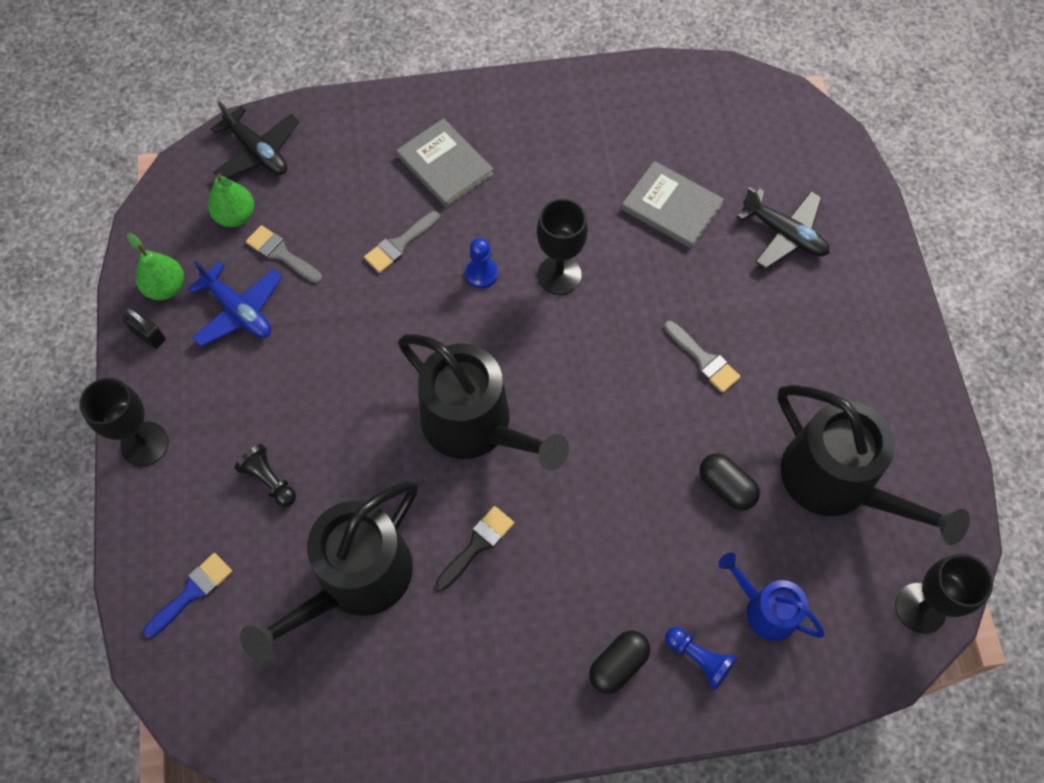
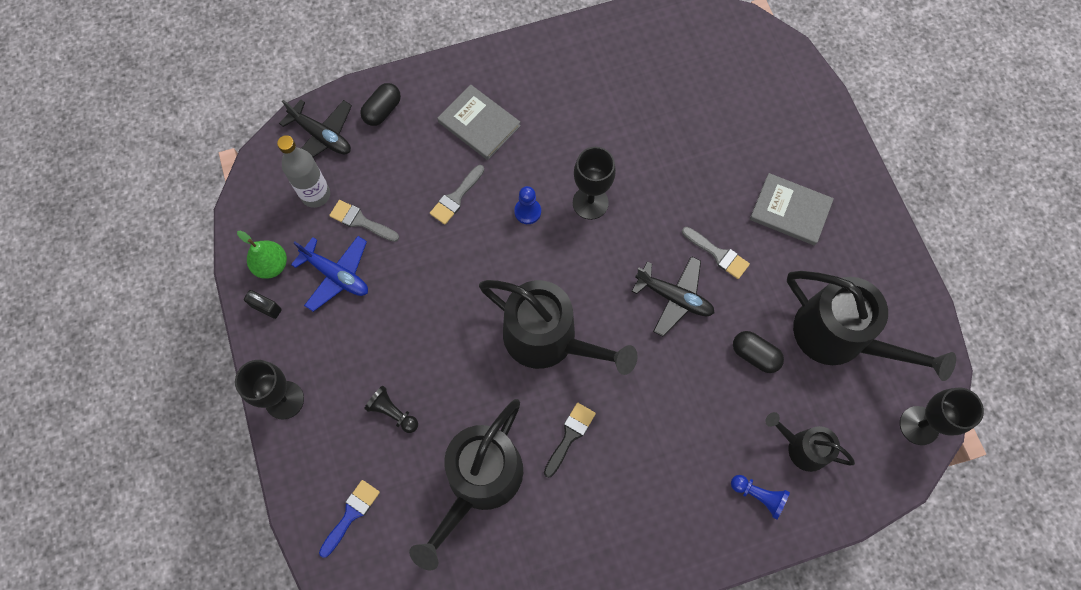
camera: 10 degrees left, 5 degrees up
green pear [208,174,254,227] -> grey bottle [277,135,330,208]
black capsule [589,630,650,694] -> black capsule moved to [360,83,401,126]
grey book [621,161,724,248] -> grey book moved to [750,173,834,246]
blue watering can [718,552,825,641] -> black watering can [765,412,855,472]
black plane [737,187,830,269] -> black plane moved to [632,256,714,337]

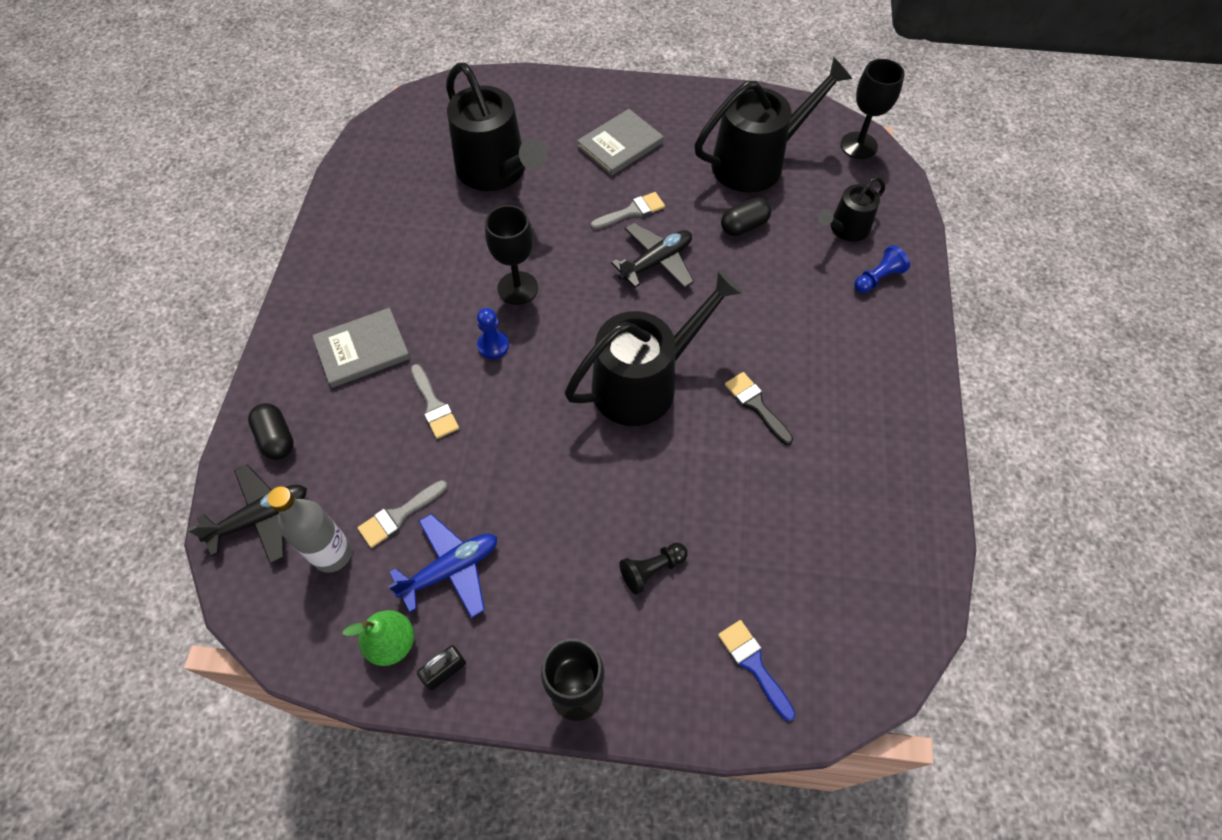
camera: 65 degrees left, 10 degrees down
black watering can [409,399,523,570] -> black watering can moved to [446,63,547,191]

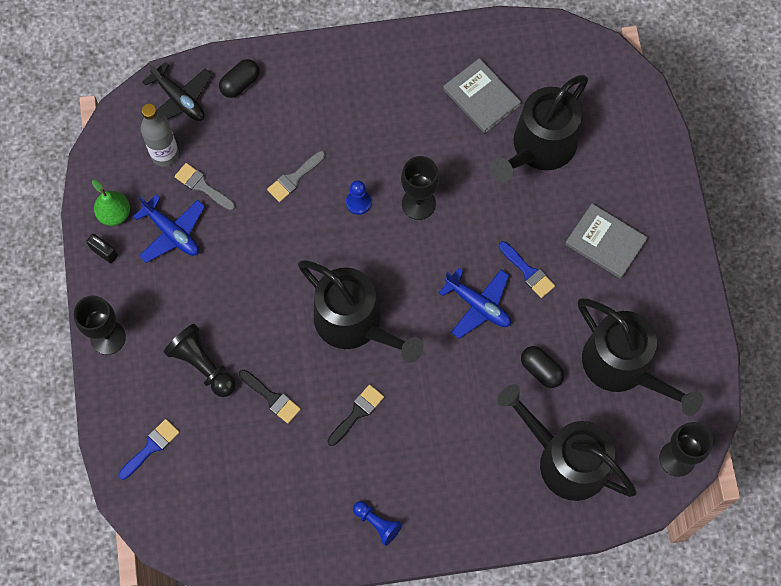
camera: 75 degrees right, 10 degrees up
grey book [312,308,410,388] -> grey book moved to [443,58,521,133]
grey brush [590,192,665,230] -> blue brush [499,241,555,298]
black plane [611,223,694,289] -> blue plane [439,268,511,339]
black pawn [619,543,688,595] -> black pawn [164,324,236,397], size x1.58
black watering can [818,176,885,242] -> black watering can [497,384,637,501], size x1.85
blue pawn [854,245,910,293] -> blue pawn moved to [353,501,402,546]
none -> black brush [239,370,301,424]

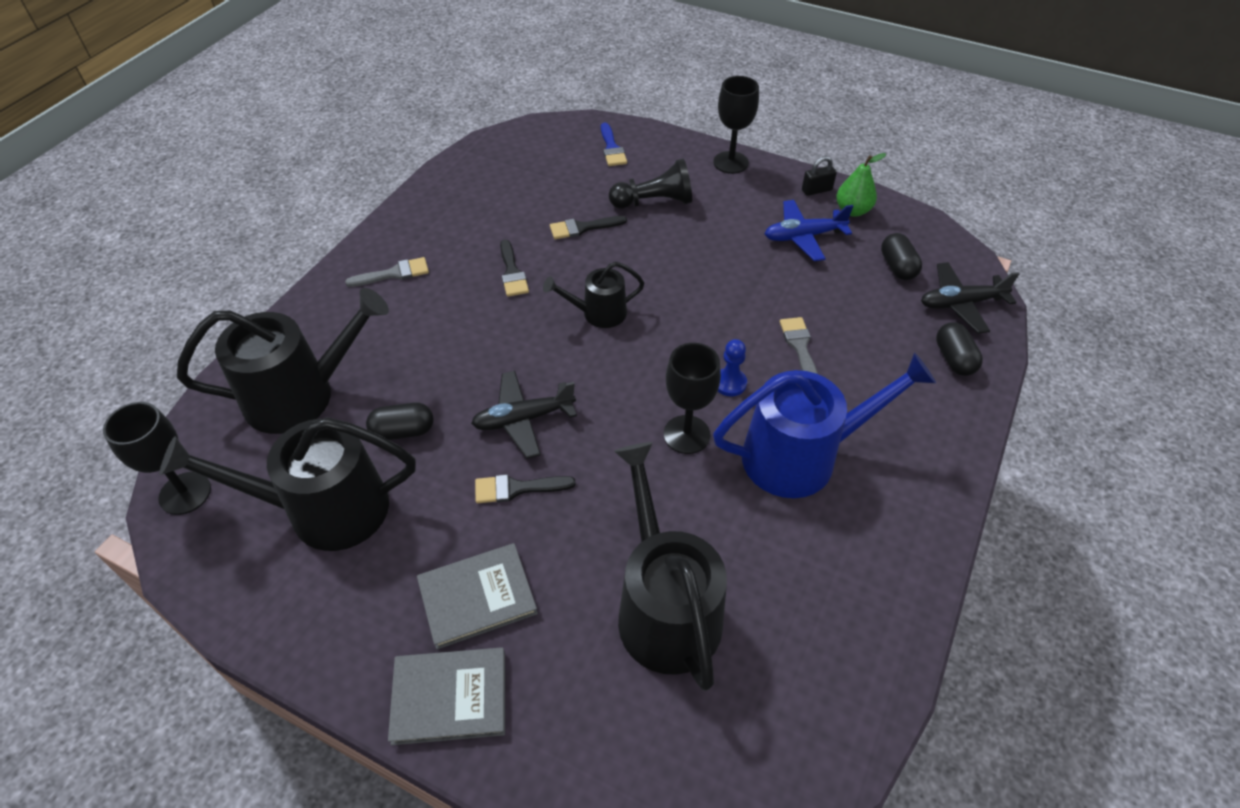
camera: 125 degrees right, 20 degrees down
grey bottle [140,104,179,167] -> black capsule [881,233,922,280]
grey brush [175,163,235,211] -> grey brush moved to [345,257,429,287]
black watering can [298,260,423,363] -> black watering can [543,262,644,328], size x0.54
blue pawn [353,501,402,546] -> none
blue plane [439,268,511,339] -> black plane [471,371,577,459]
grey book [443,58,521,133] -> grey book moved to [388,647,505,745]
blue brush [499,241,555,298] -> black brush [475,474,576,503]
none -> blue watering can [713,352,936,498]

